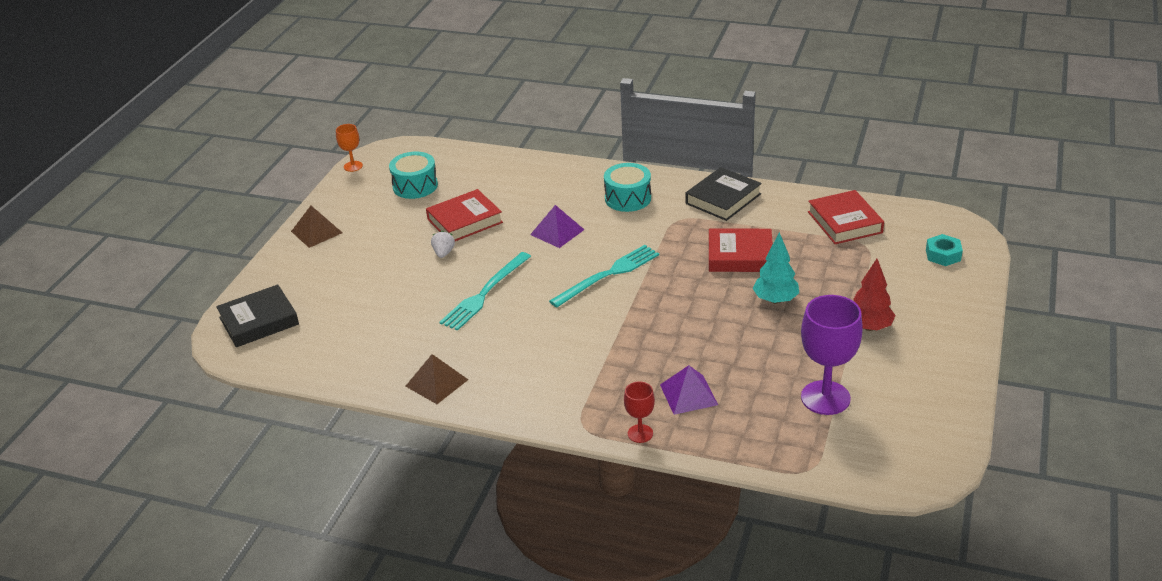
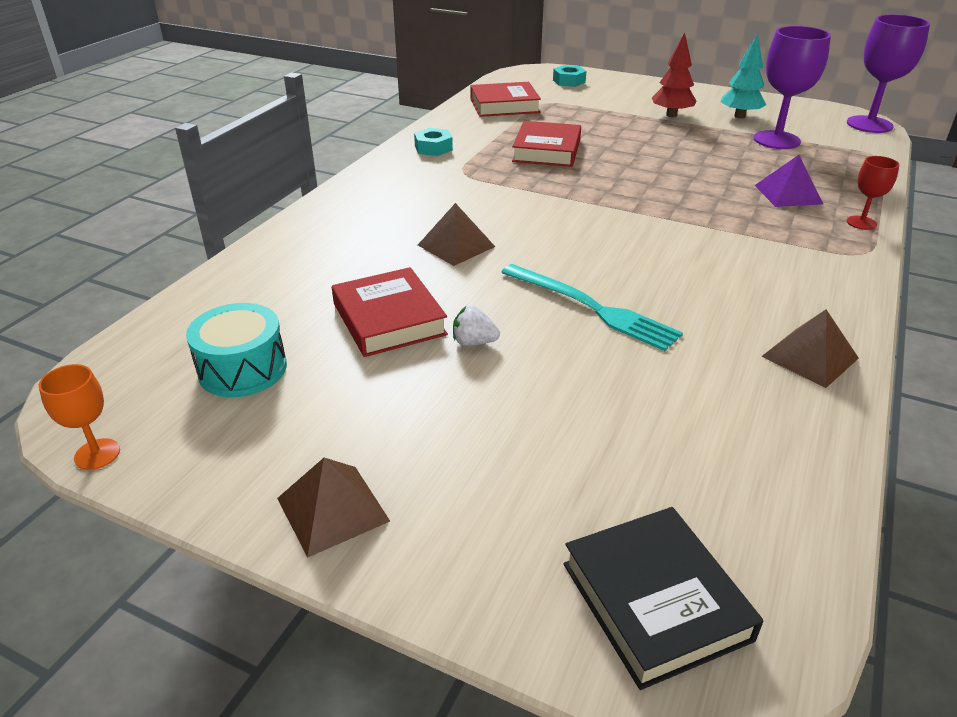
camera: 85 degrees left, 0 degrees up
purple pyramid [530,205,585,248] -> brown pyramid [418,203,495,266]
turquoise fork [549,245,659,307] -> none
turquoise drum [604,163,651,212] -> none
black book [685,167,762,221] -> turquoise nut [414,128,453,156]
turquoise tree [752,232,799,304] -> turquoise tree moved to [720,33,766,118]
none -> purple goblet [847,14,930,133]

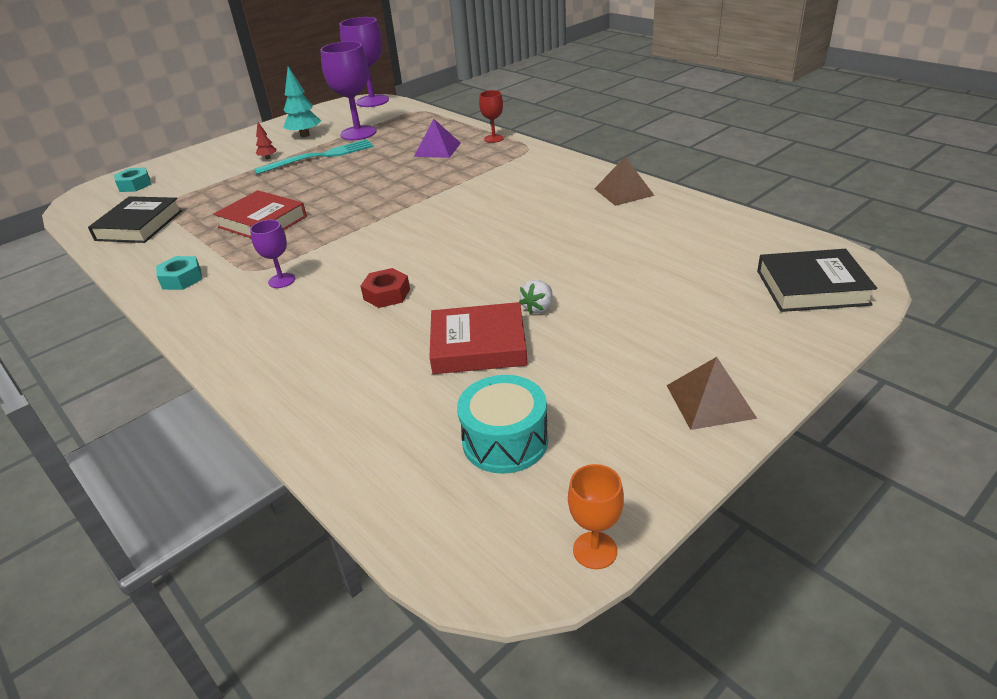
camera: 65 degrees left, 0 degrees up
brown pyramid [418,203,495,266] -> red nut [361,268,410,308]
red book [470,82,541,117] -> black book [88,196,182,243]
turquoise fork [501,264,683,351] -> turquoise fork moved to [254,139,374,174]
red tree [652,32,697,117] -> red tree [256,122,277,159], size x0.52
none -> purple goblet [250,220,295,288]

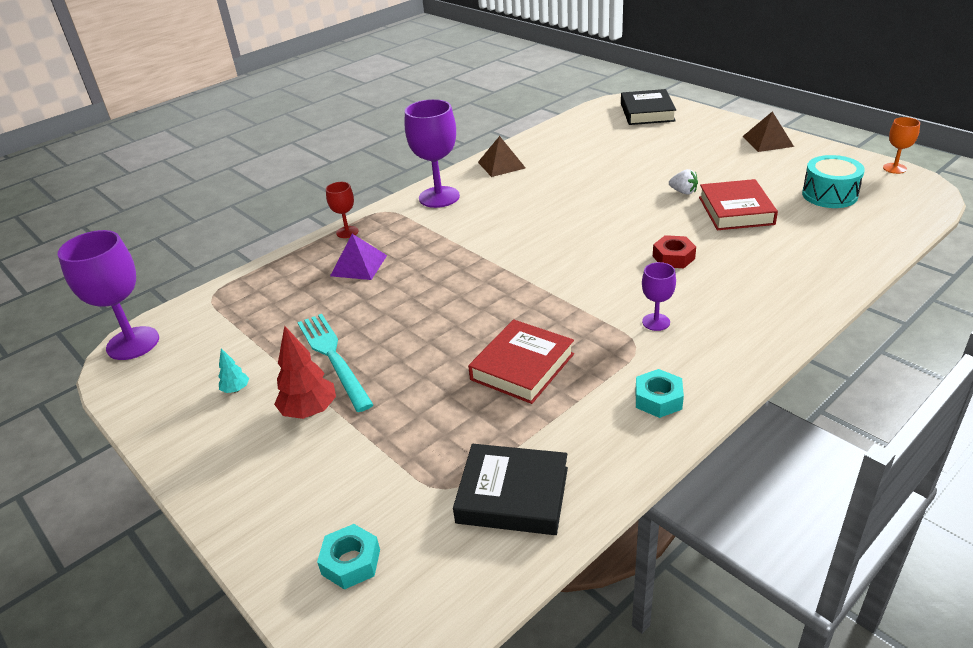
camera: 90 degrees left, 0 degrees up
red tree [256,122,277,159] -> red tree [274,326,336,419], size x1.91
turquoise tree [283,67,321,137] -> turquoise tree [218,348,249,393], size x0.52
purple goblet [320,41,377,141] -> purple goblet moved to [405,99,460,208]

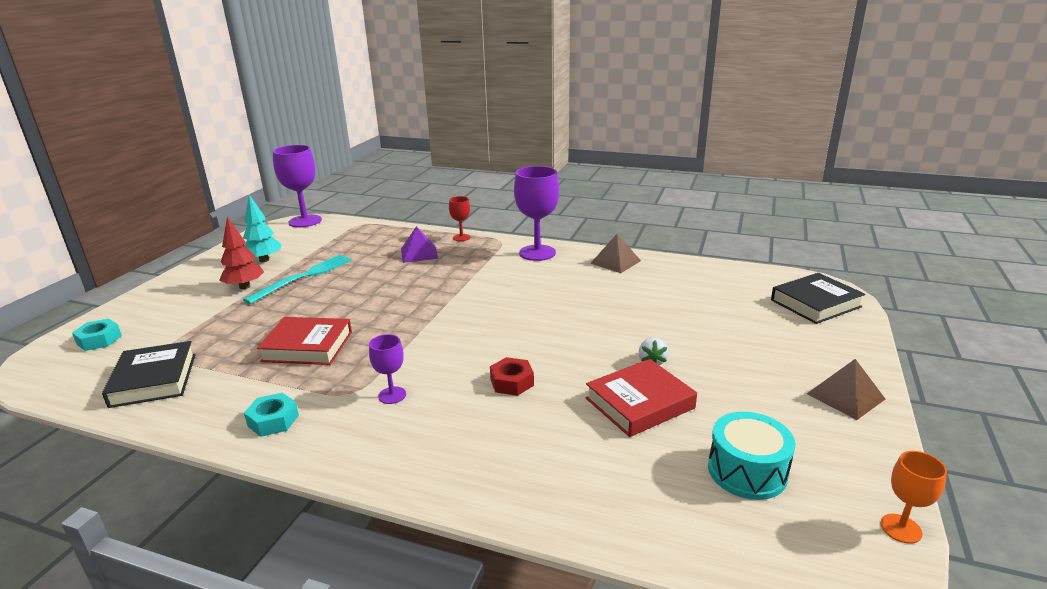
camera: 60 degrees right, 10 degrees down
turquoise tree [218,348,249,393] -> turquoise tree [243,195,281,262], size x1.91

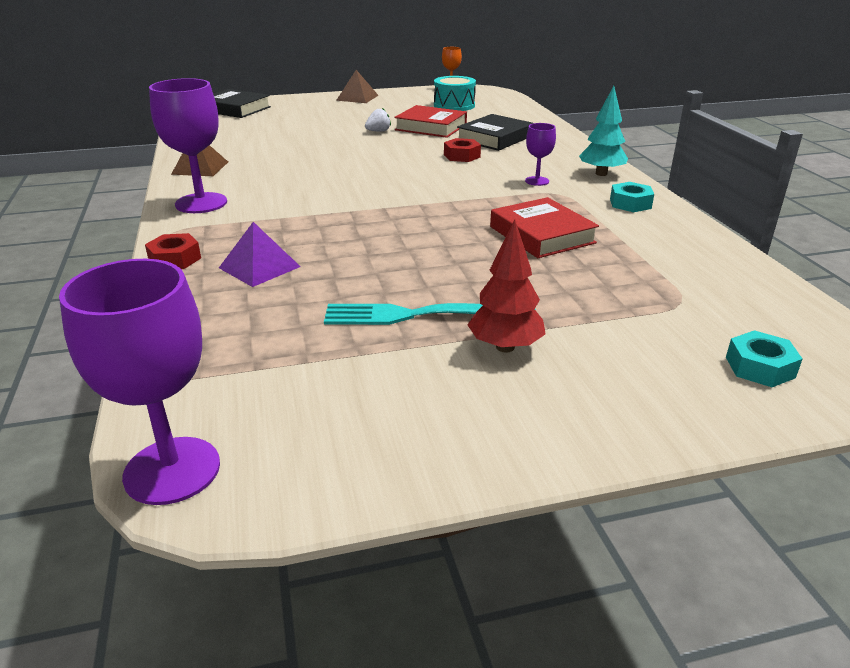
camera: 125 degrees left, 5 degrees up
black book [102,341,196,408] -> black book moved to [457,114,533,151]
turquoise tree [243,195,281,262] -> turquoise tree moved to [579,86,628,176]
red goblet [449,196,471,241] -> red nut [145,233,201,269]

